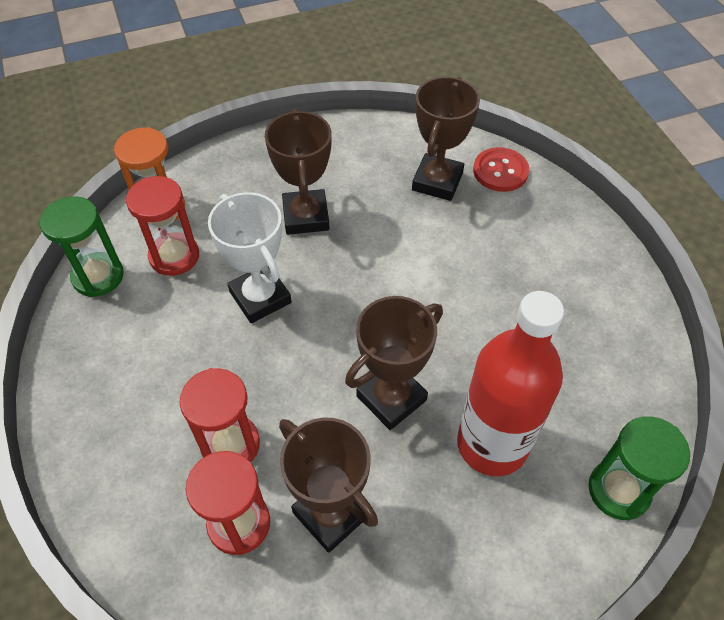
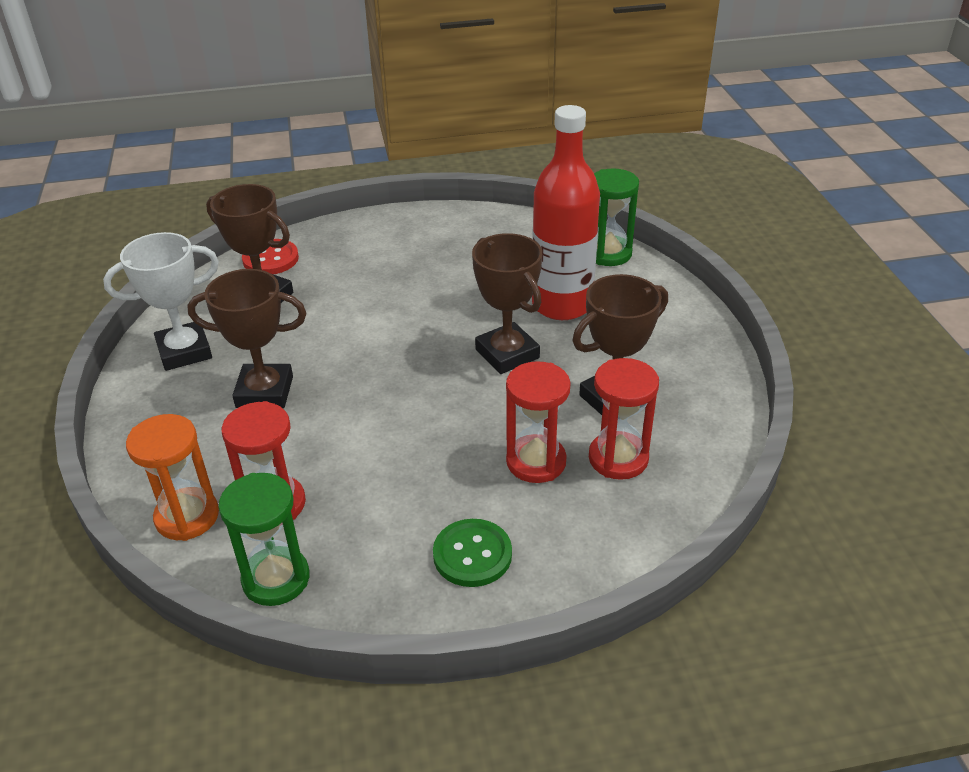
camera: 80 degrees left, 15 degrees down
white trophy [208,192,291,323] -> white trophy moved to [103,232,219,371]
none -> green button [433,519,512,587]

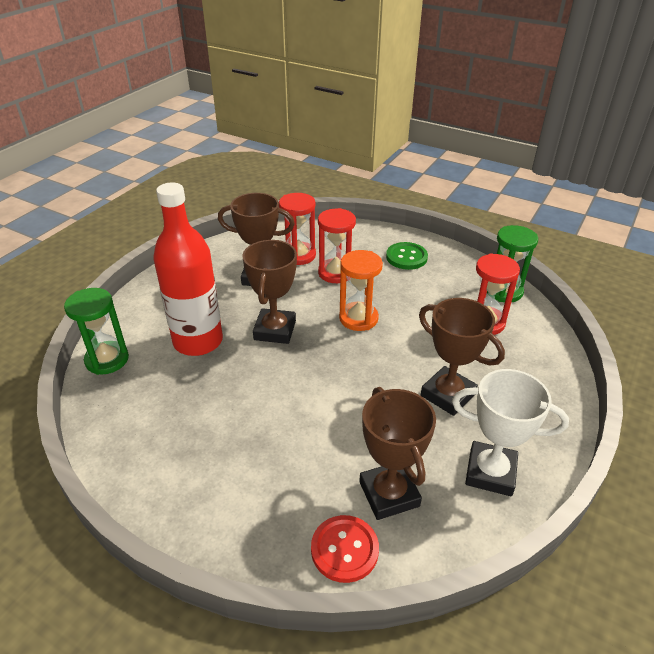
camera: 140 degrees left, 0 degrees up
orange hourglass [126,414,219,541] -> orange hourglass moved to [339,250,383,331]

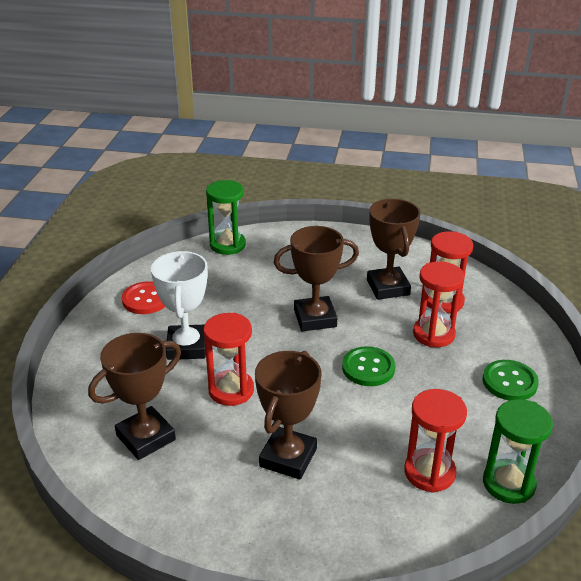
camera: 70 degrees right, 5 degrees down
red bottle [154,182,223,356] -> none
red button [311,515,379,583] -> red button moved to [122,281,165,314]
orange hourglass [339,250,383,331] -> green button [342,346,395,386]
white trophy [452,369,569,496] -> white trophy moved to [151,251,208,360]
none -> red hourglass [204,313,254,406]

